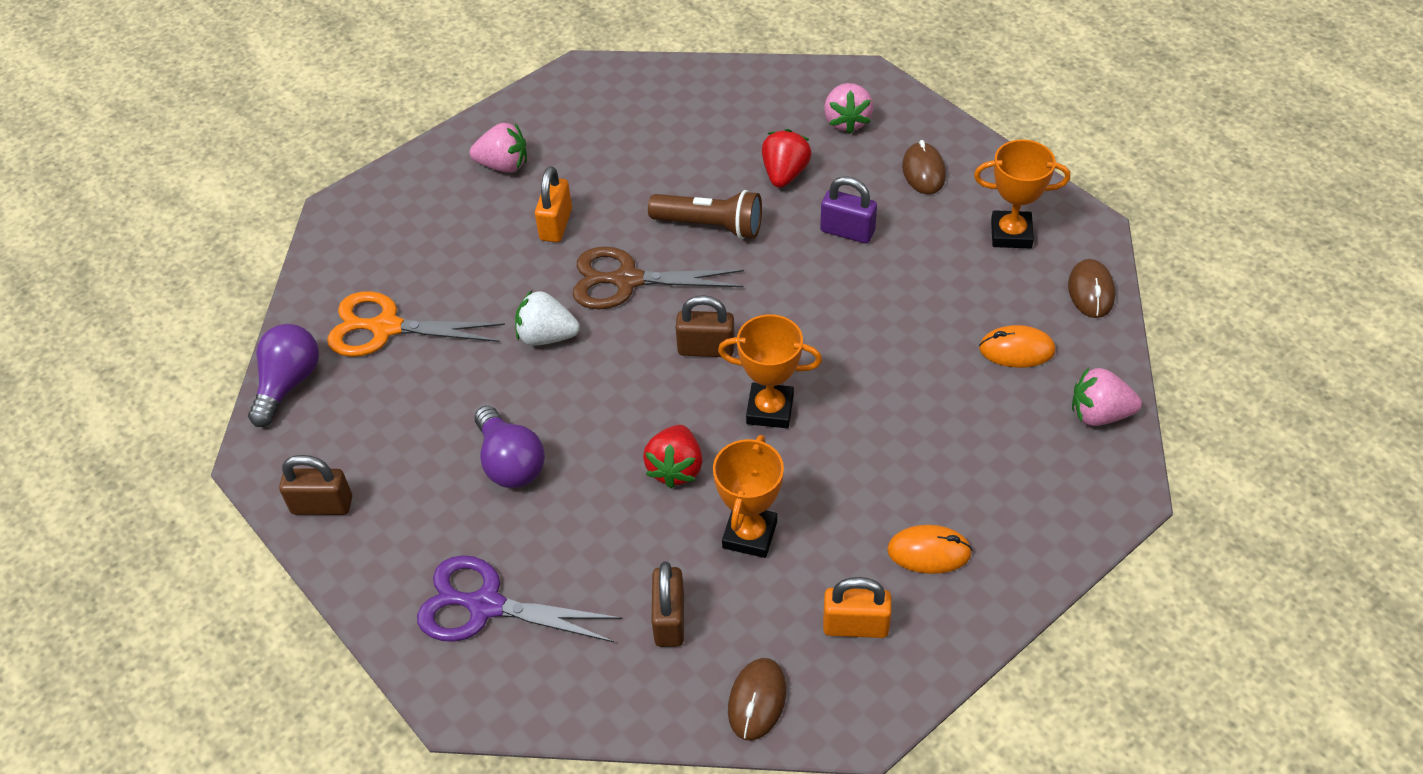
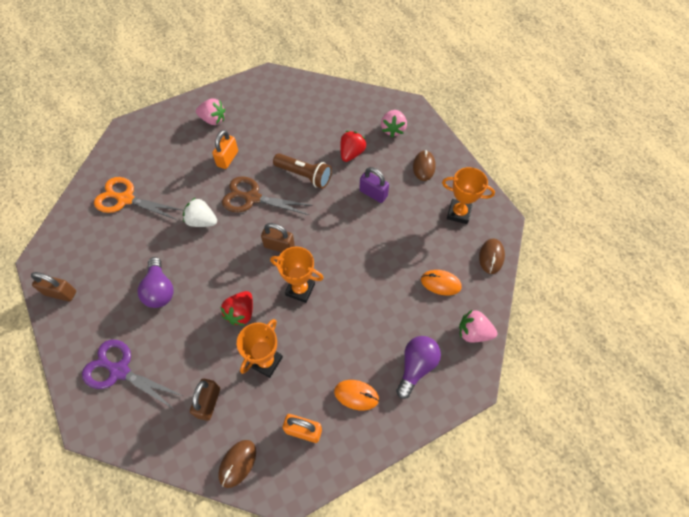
camera: 10 degrees right, 10 degrees up
purple light bulb [248,324,319,427] -> purple light bulb moved to [396,336,441,399]

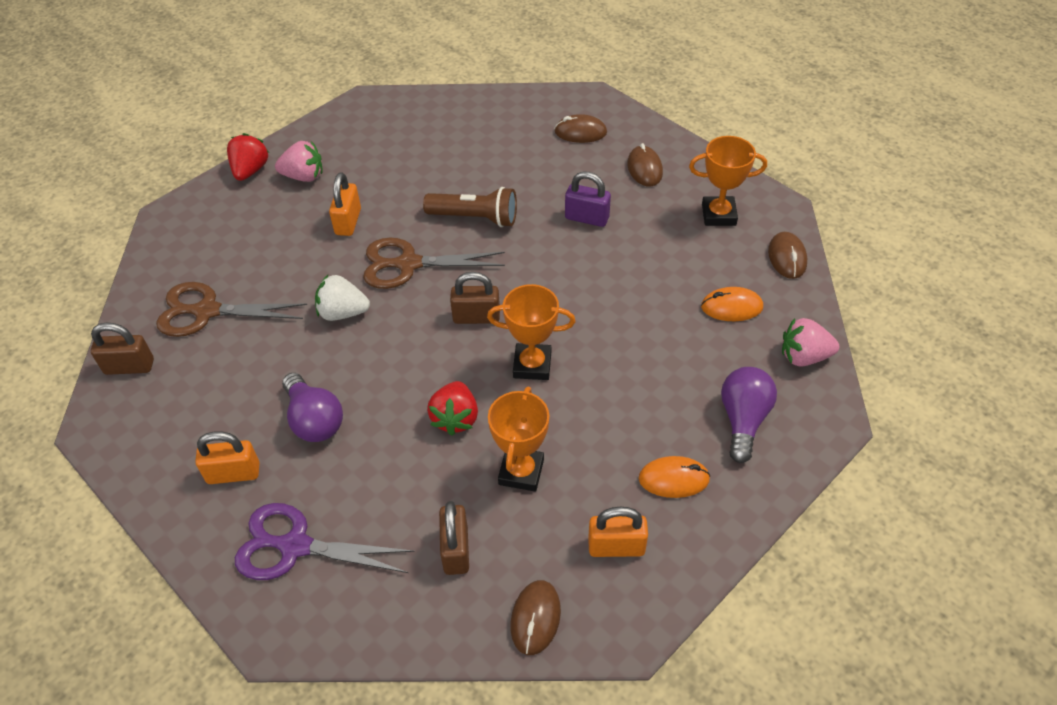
camera: 15 degrees left, 10 degrees down
brown padlock [31,272,76,301] -> brown padlock moved to [91,322,154,375]
orange scissors [94,177,182,220] -> brown scissors [156,282,307,337]
red strawberry [340,131,366,162] -> red strawberry moved to [227,133,269,181]
pink strawberry [381,110,407,137] -> brown mouse [554,114,607,143]
none -> orange padlock [195,431,260,484]

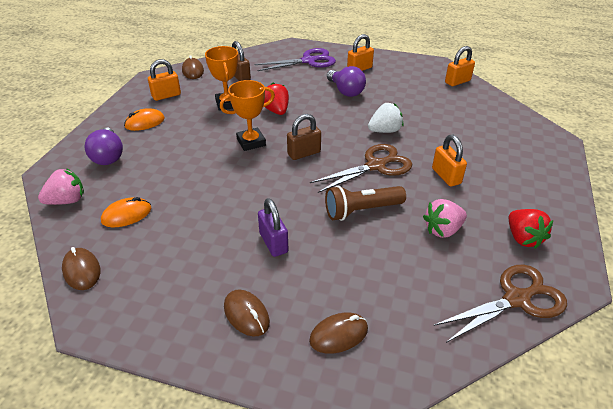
camera: 150 degrees right, 10 degrees down
brown padlock [91,322,154,375] -> orange padlock [445,46,475,86]
brown scissors [156,282,307,337] -> brown scissors moved to [434,265,567,343]
red strawberry [227,133,269,181] -> red strawberry moved to [509,209,553,249]
pink strawberry [275,141,323,182] -> pink strawberry moved to [423,199,467,238]
purple light bulb [282,373,343,442] -> purple light bulb turned 150 degrees counterclockwise [327,66,366,97]
purple padlock [565,171,611,227] -> purple padlock turned 75 degrees clockwise [258,198,288,257]
orange trophy [689,136,767,226] -> none

